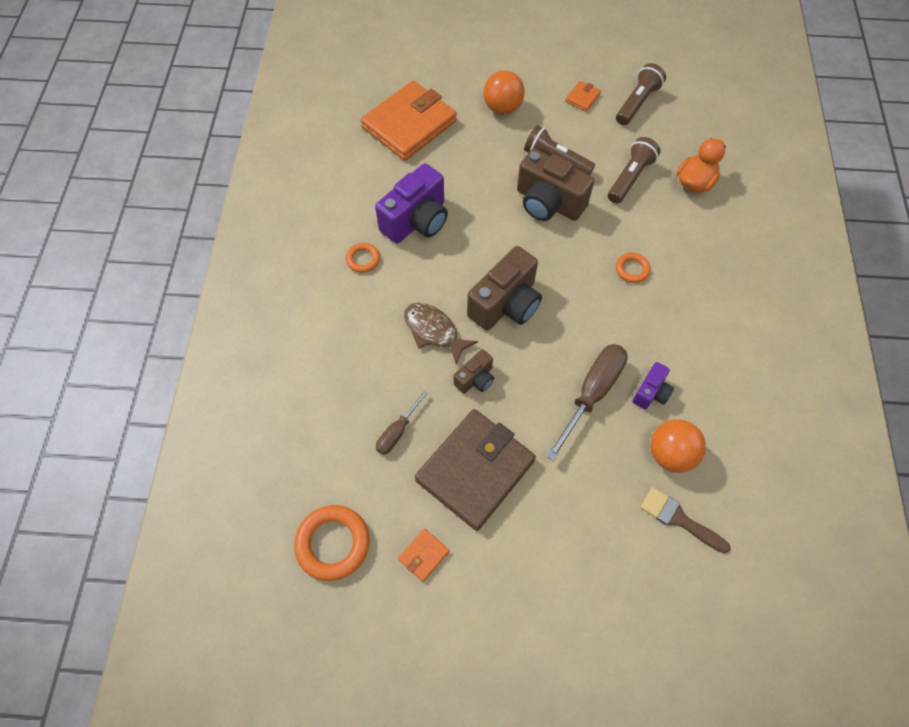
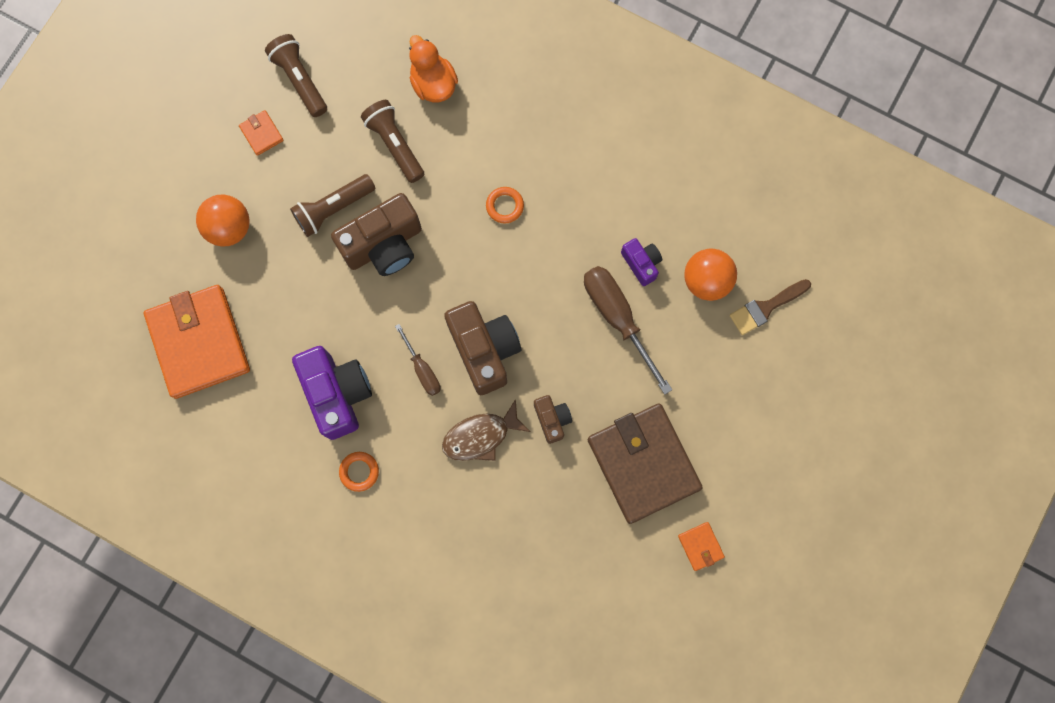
camera: 65 degrees left, 15 degrees up
orange ring [294,505,370,581] -> none
brown screwdriver [376,390,428,455] -> brown screwdriver moved to [395,324,441,396]

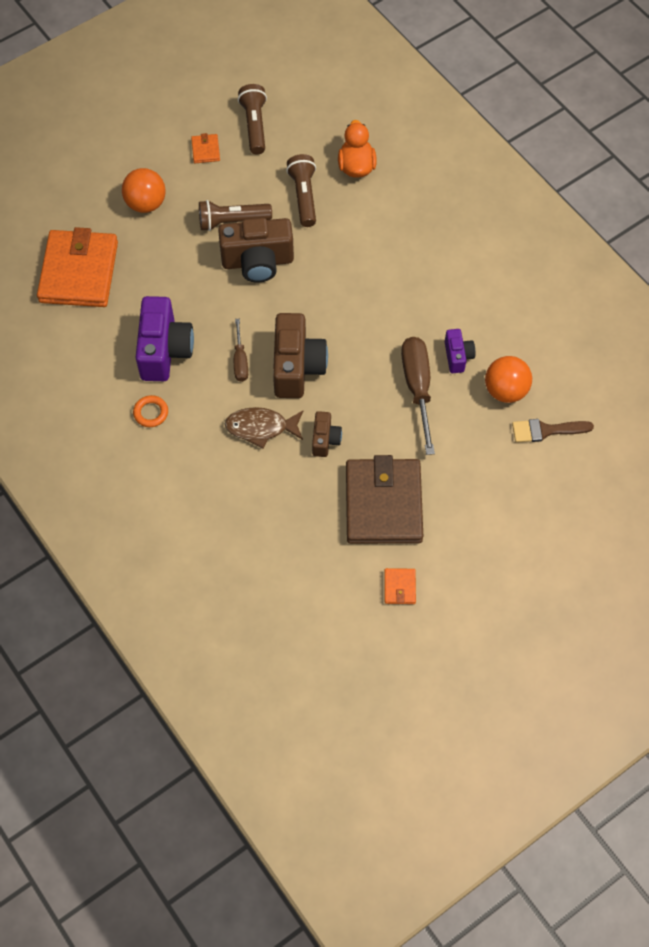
camera: 25 degrees right, 15 degrees down
orange ring [486,187,524,223] -> none

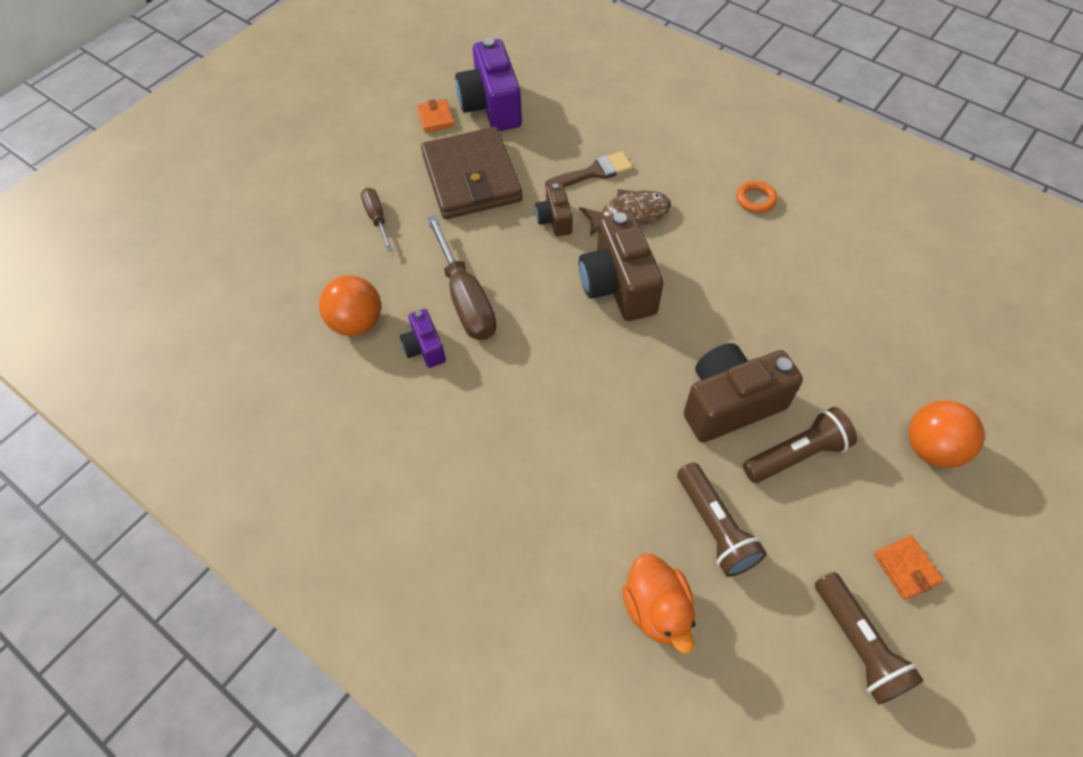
camera: 165 degrees right, 5 degrees down
orange wallet [37,227,118,307] -> none
purple camera [135,296,194,381] -> purple camera moved to [455,38,522,131]
brown screwdriver [234,319,248,382] -> brown screwdriver moved to [361,188,393,251]
brown brush [512,419,594,443] -> brown brush moved to [545,151,633,187]

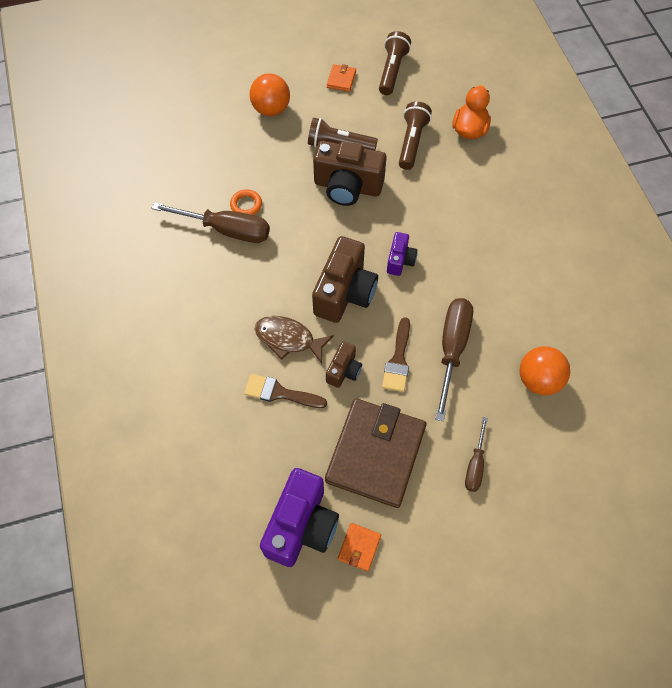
camera: 145 degrees left, 5 degrees up
purple camera [400,309,446,368] -> purple camera moved to [387,232,417,276]
orange ring [736,181,777,213] -> orange ring moved to [230,189,262,215]
none -> brown screwdriver [151,202,270,243]
none -> brown brush [382,317,410,392]

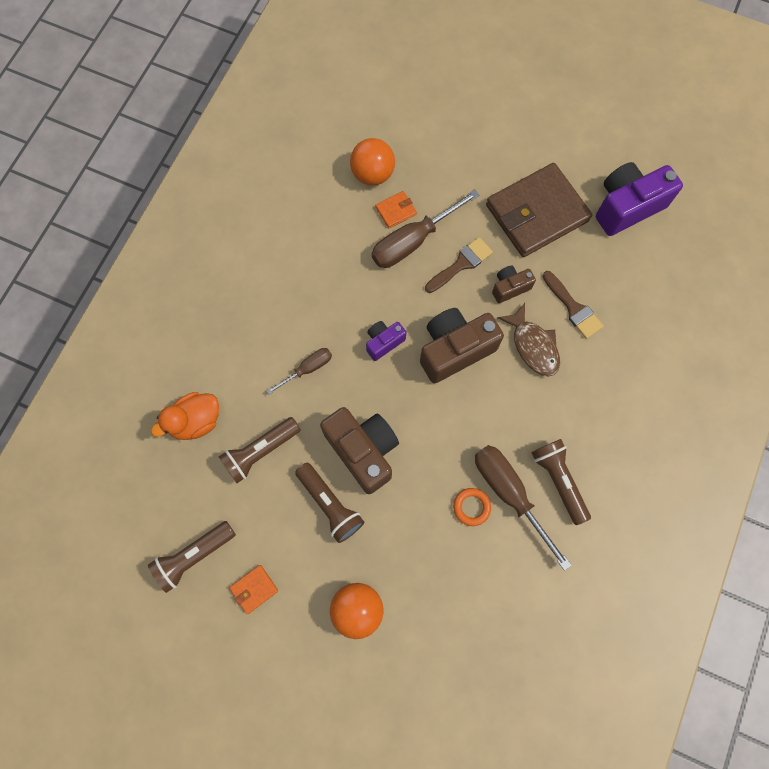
camera: 140 degrees left, 10 degrees up
orange wallet [338,523,381,572] -> orange wallet moved to [375,191,417,228]
brown screwdriver [465,417,488,492] -> brown screwdriver moved to [267,348,332,395]
none -> brown flashlight [531,439,591,525]

